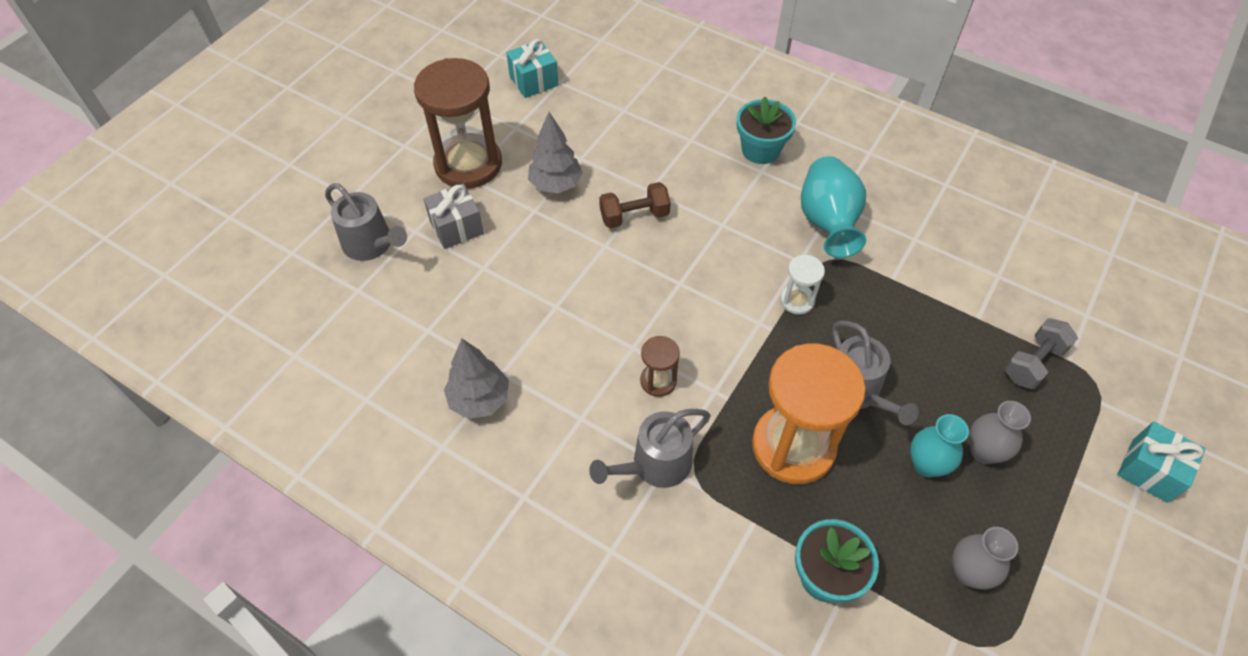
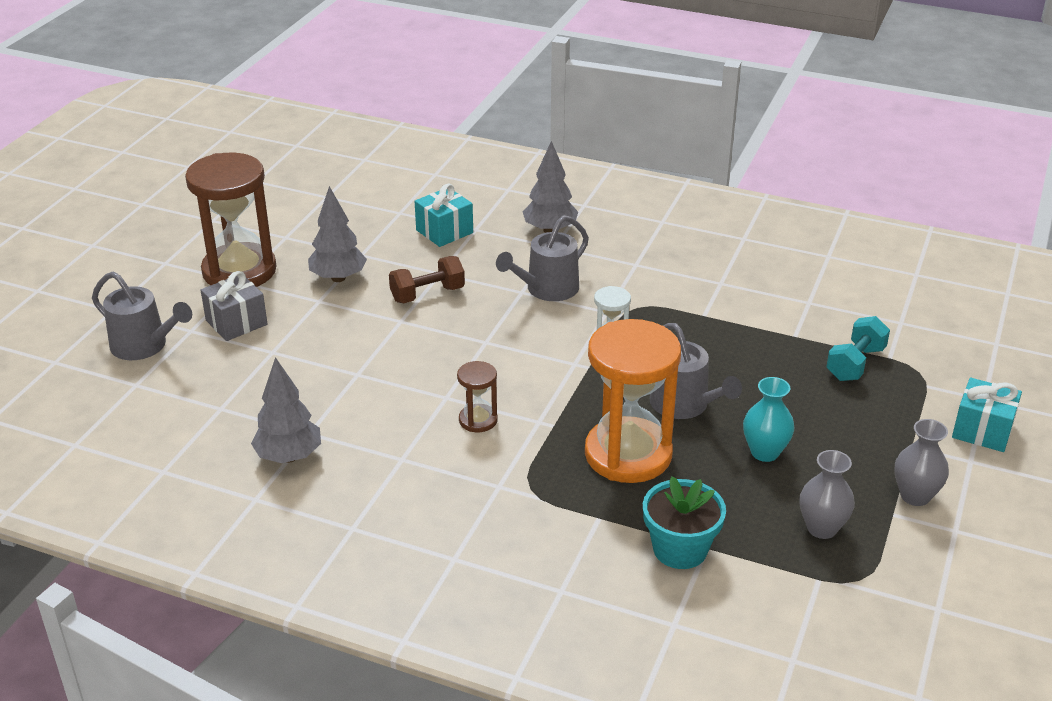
camera: 10 degrees left, 20 degrees down
turquoise gift [506,39,559,98] -> turquoise gift moved to [415,184,473,247]
grey watering can [589,409,711,488] -> grey watering can moved to [496,215,589,301]
turquoise flower pot [737,96,796,164] -> grey tree [523,141,578,233]
turquoise vase [801,156,866,258] -> none
grey vase [969,401,1031,464] -> grey vase moved to [895,419,949,506]
grey dumbbell [1004,318,1078,389] -> turquoise dumbbell [826,316,890,381]

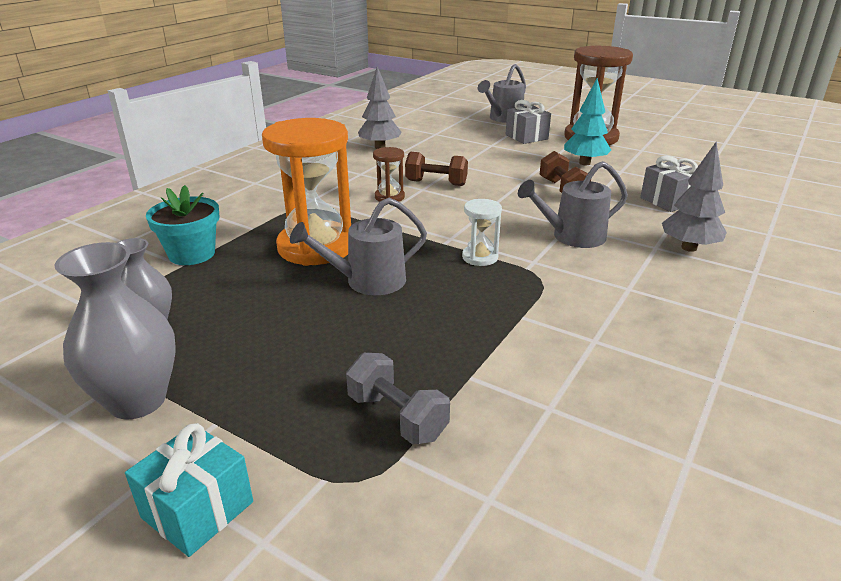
camera: 100 degrees right, 5 degrees down
grey tree [308,186,367,282] -> turquoise tree [564,78,611,165]
turquoise gift [415,184,473,247] -> grey gift [640,156,698,212]
grey watering can [496,215,589,301] -> grey watering can turned 75 degrees counterclockwise [518,161,628,248]
turquoise vase [743,377,795,462] -> none
turquoise dumbbell [826,316,890,381] -> grey dumbbell [346,353,450,445]
grey vase [895,419,949,506] -> grey vase [54,242,176,420], size x1.55
none -> brown dumbbell [405,152,468,186]

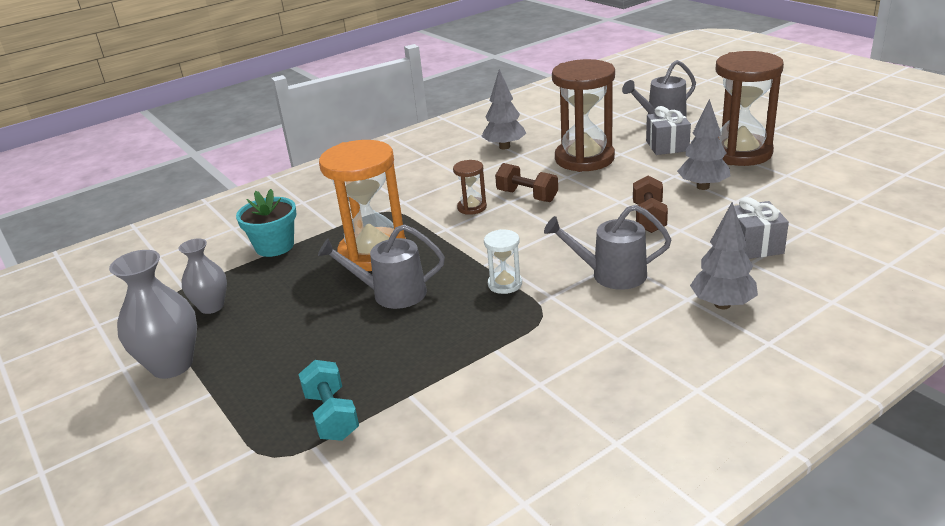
camera: 25 degrees right, 0 degrees up
turquoise gift [125,423,253,557] -> none
grey dumbbell [346,353,450,445] -> turquoise dumbbell [298,360,359,441]
turquoise tree [564,78,611,165] -> grey tree [677,99,730,190]
none -> brown hourglass [552,59,615,172]

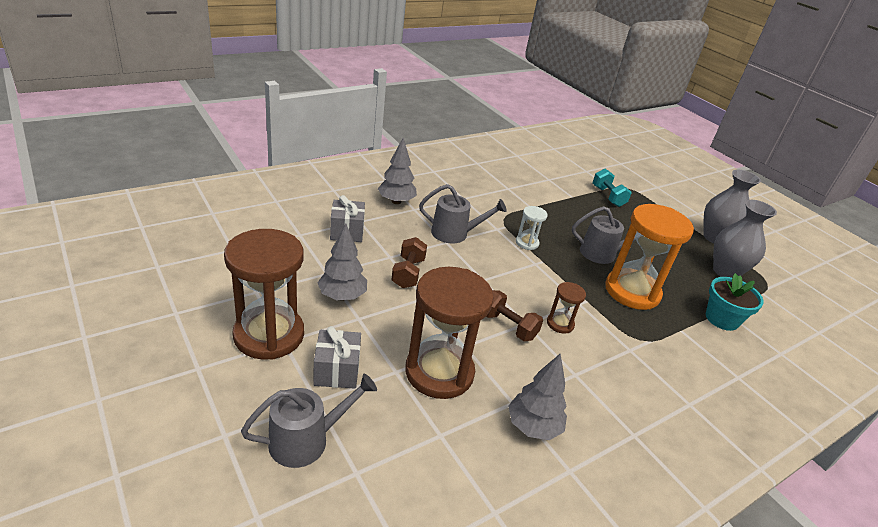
camera: 175 degrees right, 5 degrees up
grey vase [178,238,227,314] -> grey vase [713,200,777,278], size x1.55

